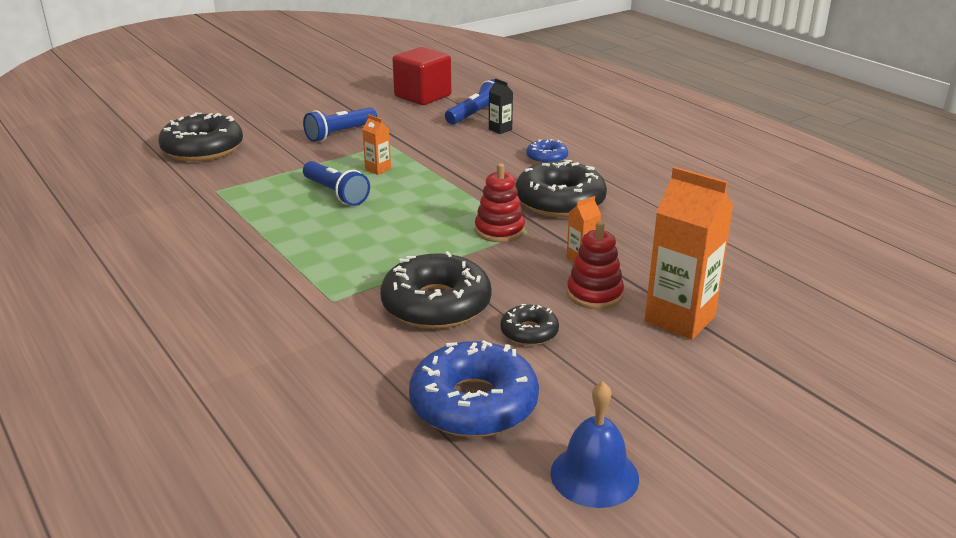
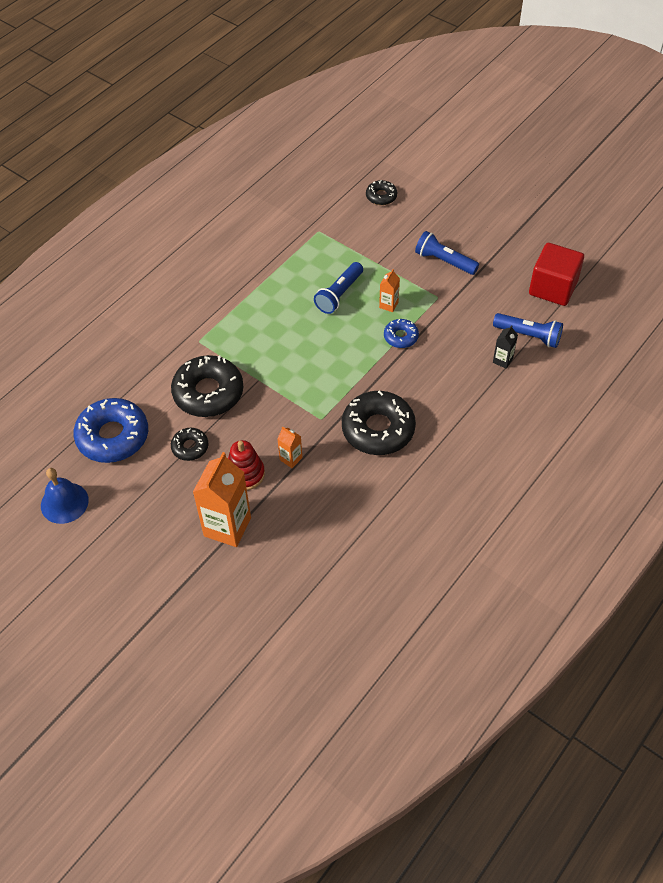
camera: 75 degrees right, 25 degrees up
black donut [158,113,243,161] -> black donut [366,180,397,205], size x0.51
red stacking toy [475,163,525,242] -> none
blue donut [526,139,568,163] -> blue donut moved to [384,319,419,348]

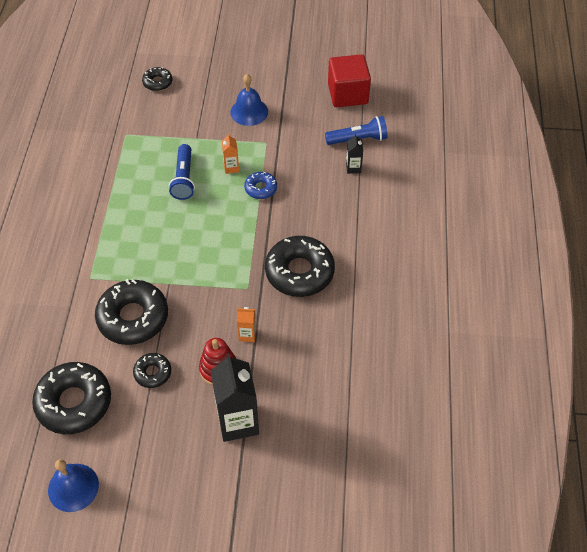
camera: 35 degrees left, 0 degrees up
blue donut [73,398,148,463] -> black donut [32,362,111,434]
orange carton [193,452,251,547] -> black carton [211,353,259,442]
blue flashlight [415,231,479,275] -> blue bell [230,74,268,126]

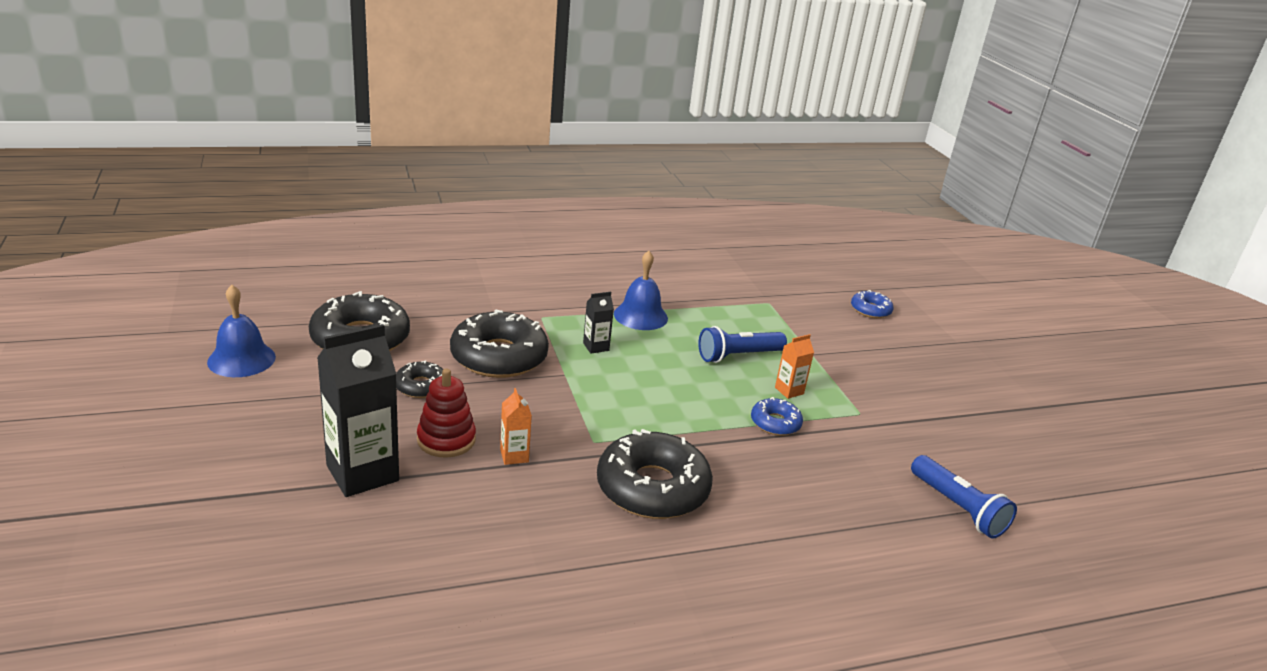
camera: 65 degrees right, 25 degrees down
black donut [142,67,172,91] -> blue donut [851,290,893,318]
blue bell [230,74,268,126] -> blue bell moved to [614,251,668,330]
red cube [328,54,371,107] -> none
black carton [346,134,363,174] -> black carton moved to [583,292,614,353]

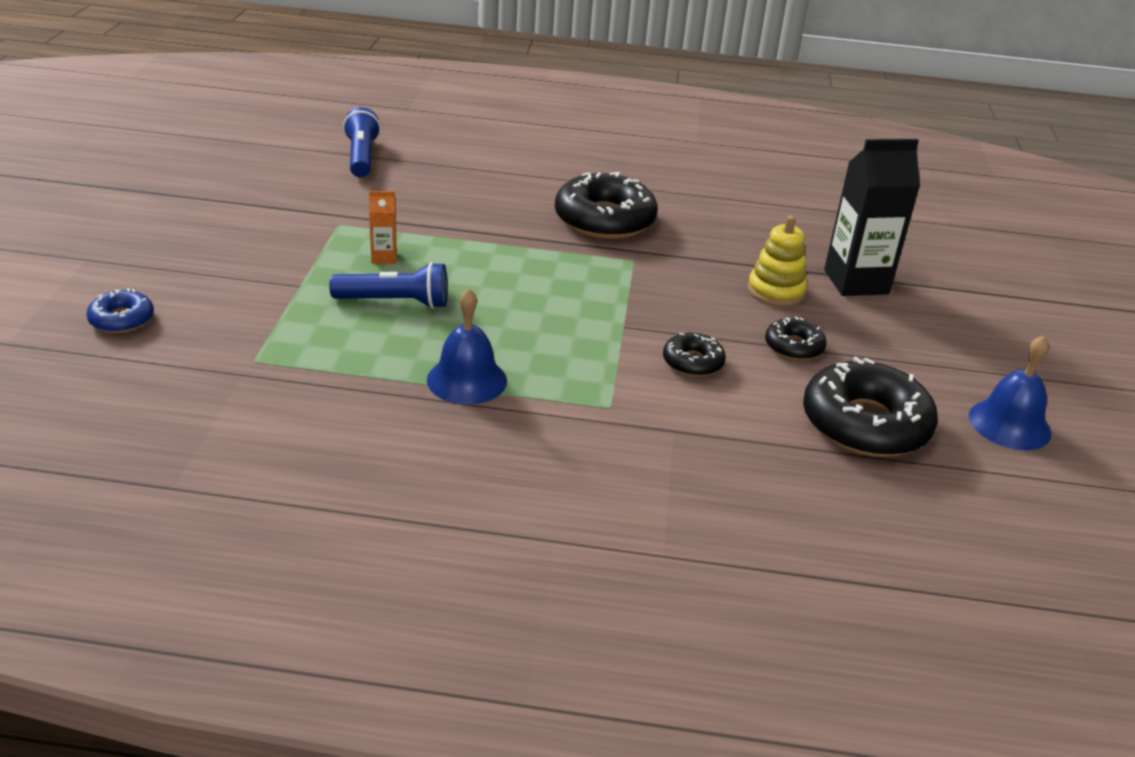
camera: 155 degrees left, 5 degrees up
red stacking toy [417,369,476,458] -> yellow stacking toy [748,216,807,306]
black donut [450,309,549,378] -> black donut [663,333,726,377], size x0.51
orange carton [500,388,532,465] -> none
black carton [583,292,614,353] -> none
blue donut [751,397,803,436] -> none

